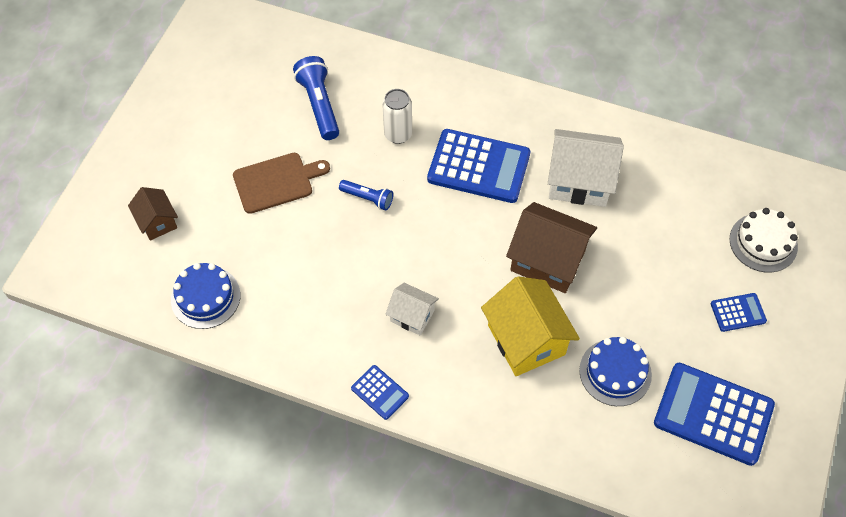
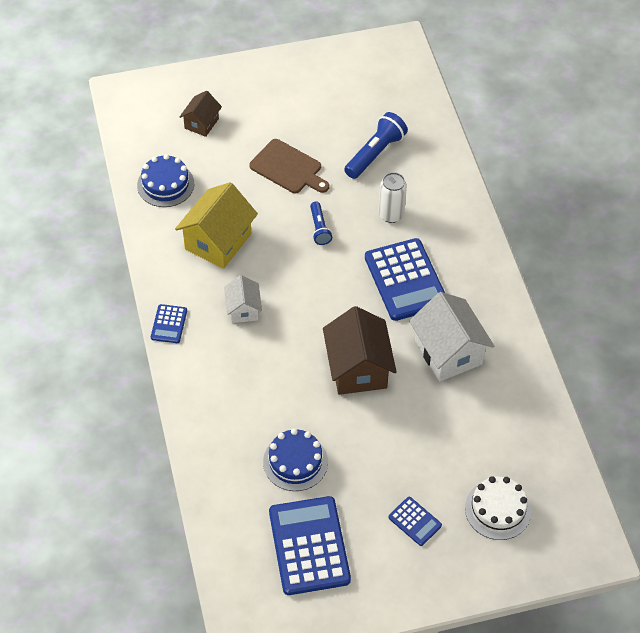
camera: 55 degrees right, 5 degrees down
yellow house [481,276,580,376] -> yellow house moved to [175,182,258,269]

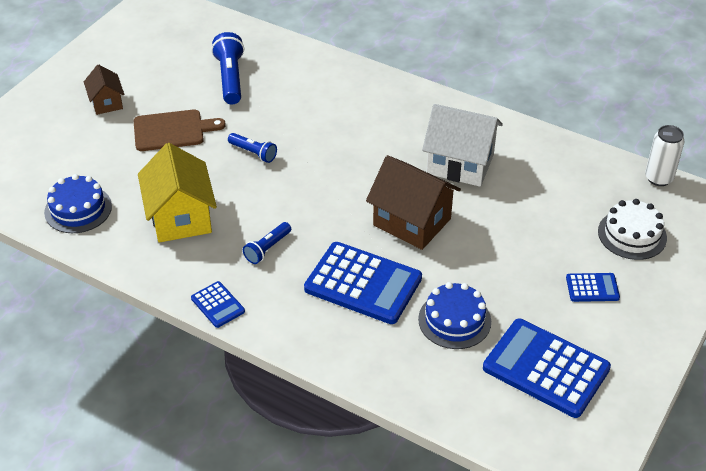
camera: 45 degrees left, 10 degrees down
brown house [180,91,222,137] -> brown house moved to [84,64,124,115]
white house [224,275,262,323] -> blue flashlight [243,222,291,264]
blue calculator [365,238,445,321] -> blue calculator moved to [304,242,422,324]
white can [379,172,407,223] -> white can moved to [645,125,684,186]

